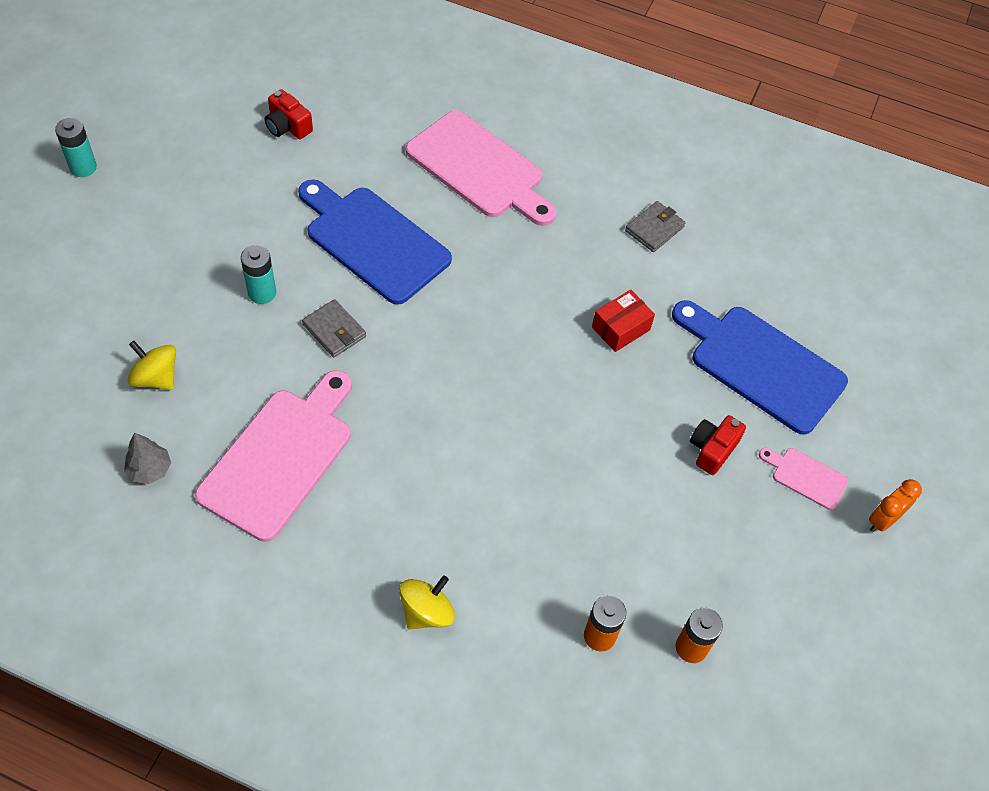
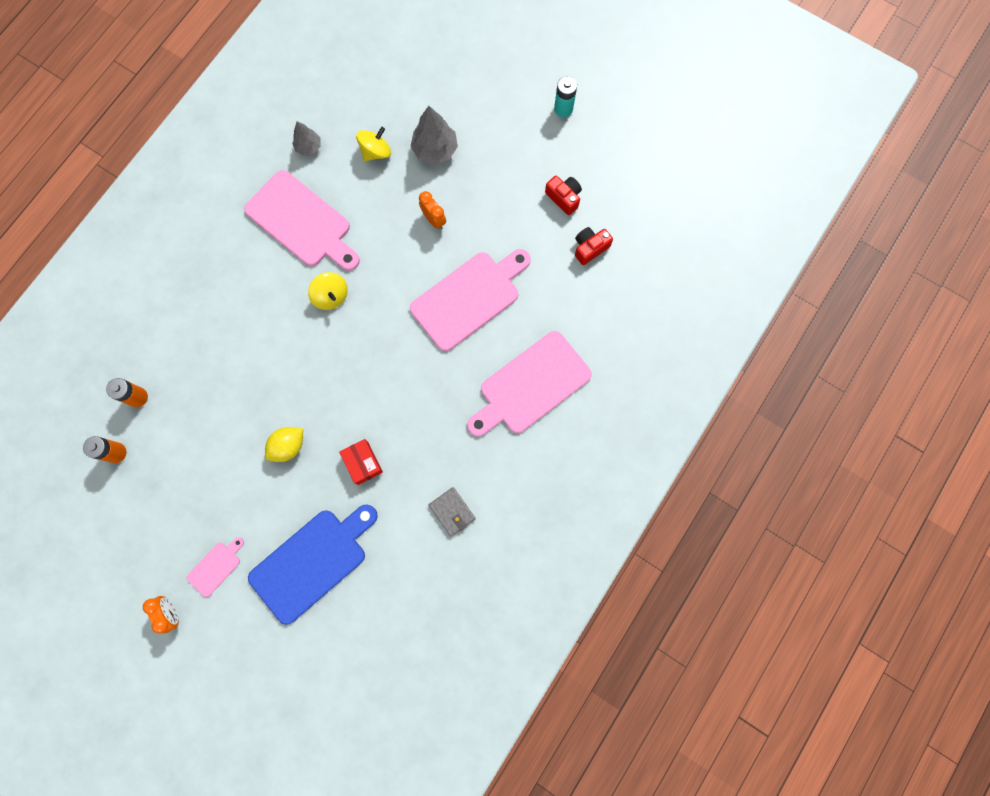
camera: 105 degrees right, 20 degrees up
turquoise battery [241,245,276,304] -> orange clock [419,191,446,230]
blue cutting board [298,179,452,305] -> pink cutting board [410,249,531,351]
grey wallet [302,299,366,357] -> none
yellow spinning top [399,576,455,630] -> yellow spinning top moved to [308,272,348,310]
red camera [690,415,746,475] -> red camera moved to [545,176,582,215]
none -> yellow lemon [265,427,303,462]
none -> grey tree [410,106,458,165]

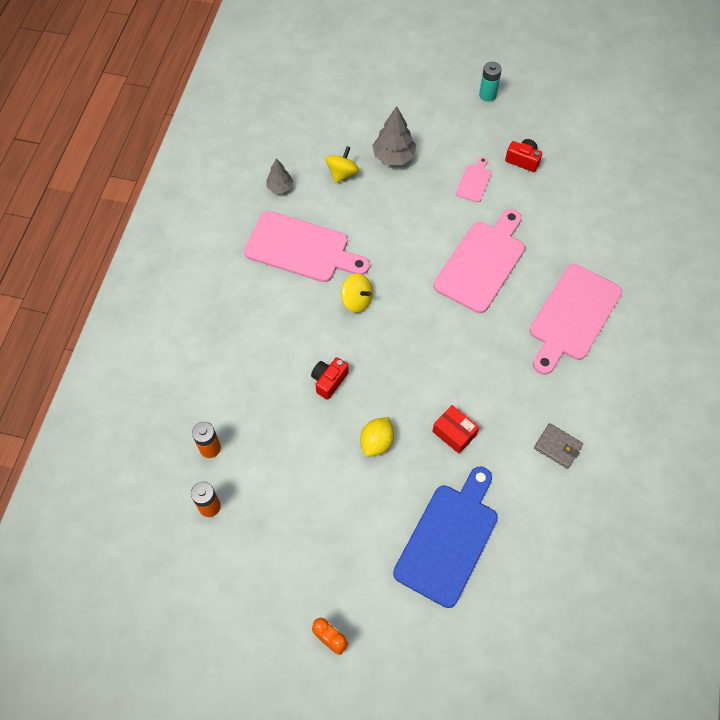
camera: 20 degrees left, 15 degrees down
pink cutting board [187,537,244,597] -> pink cutting board moved to [456,157,492,203]
orange clock [419,191,446,230] -> none
red camera [575,227,613,265] -> red camera moved to [311,357,349,400]

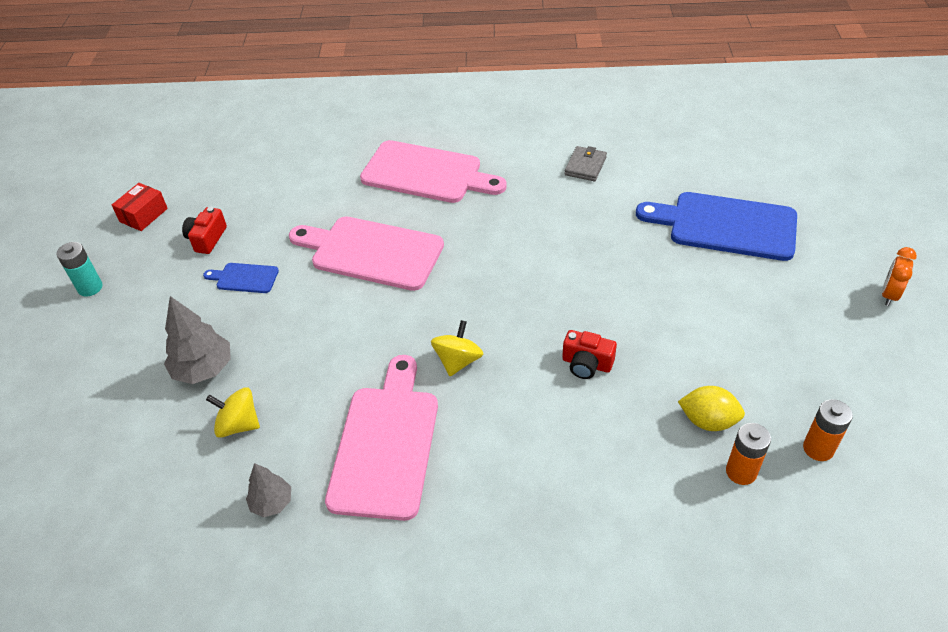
camera: 100 degrees left, 15 degrees down
yellow lemon [360,417,394,457] -> yellow lemon moved to [678,386,745,431]
red box [432,405,479,454] -> red box moved to [112,183,168,231]
pink cutting board [456,157,492,203] -> blue cutting board [203,263,279,293]

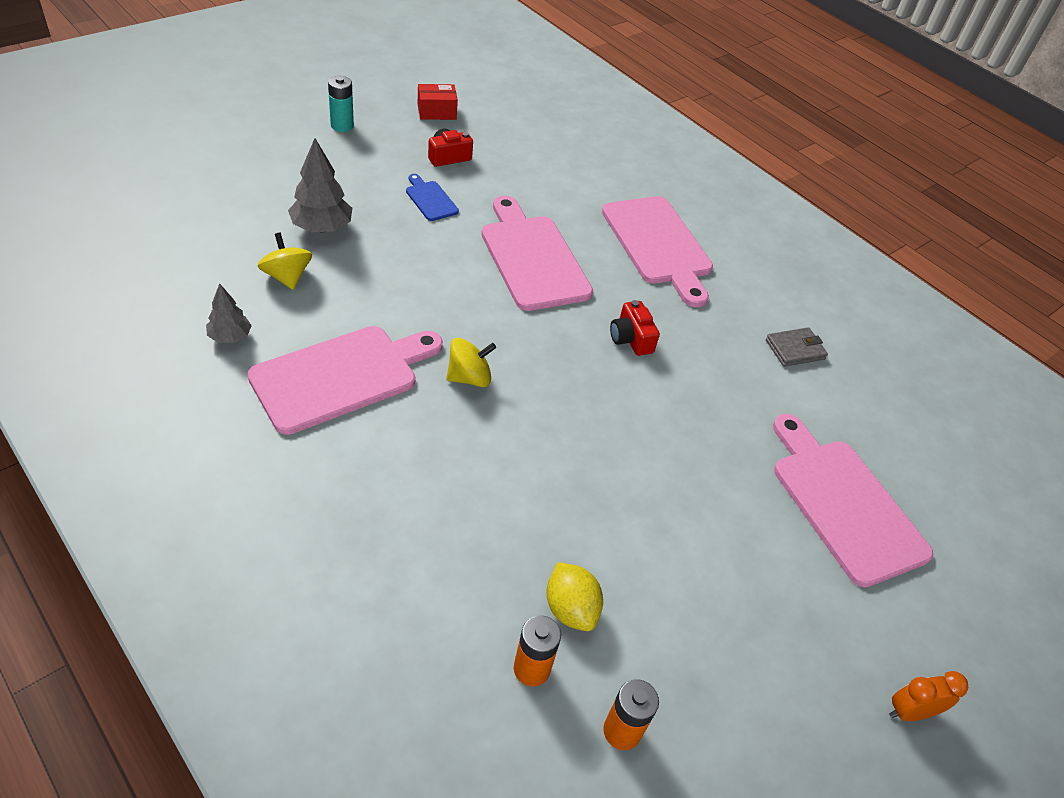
camera: 40 degrees right, 0 degrees up
red camera [562,330,617,379] -> red camera moved to [610,300,660,356]
blue cutting board [636,192,797,261] -> pink cutting board [773,414,933,587]

